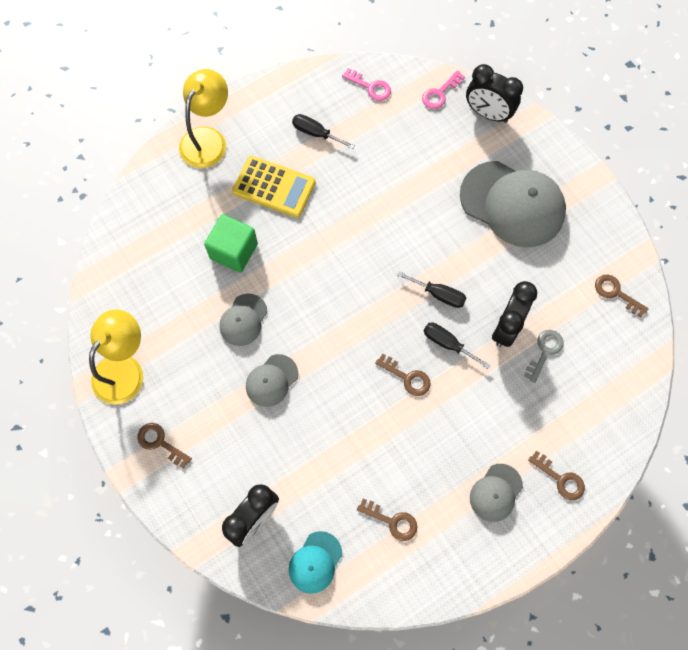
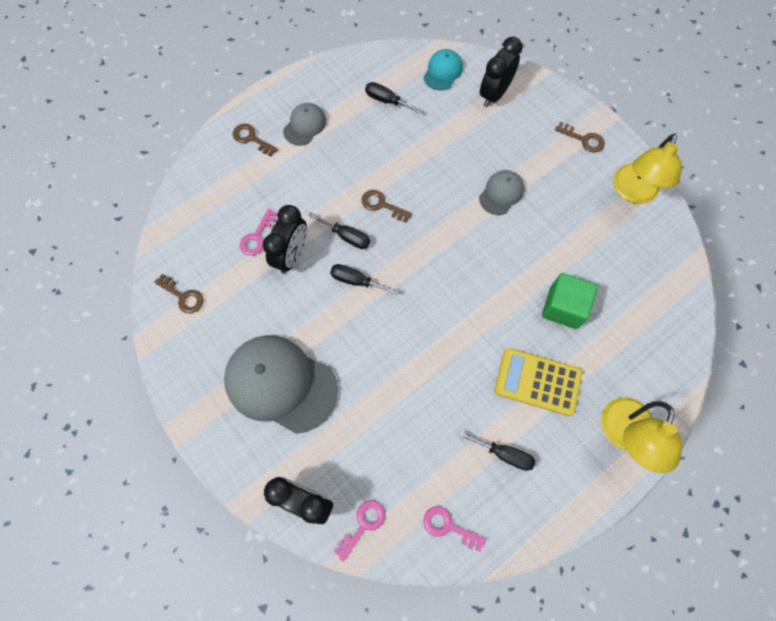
camera: 175 degrees right, 0 degrees up
grey cap [219,294,268,346] -> none
brown key [357,499,417,541] -> black screwdriver [365,82,423,114]
grey key [524,330,564,383] -> pink key [240,208,278,256]

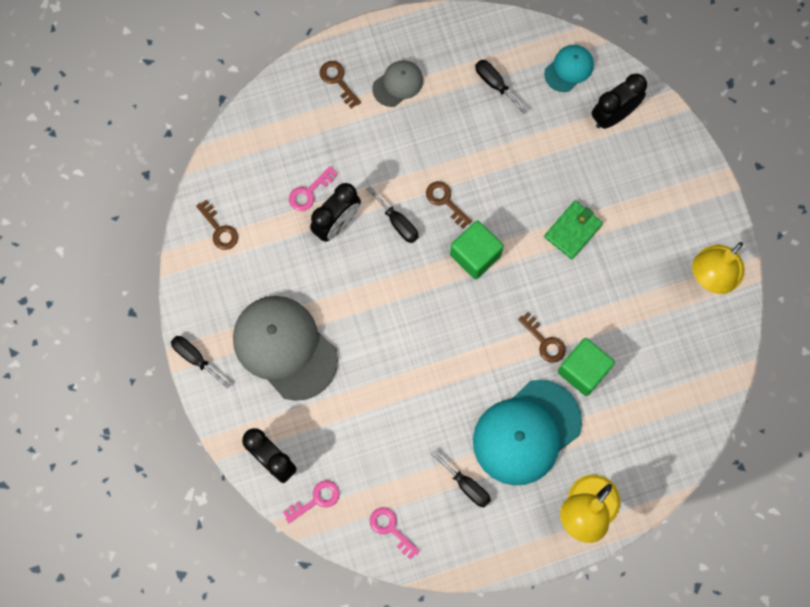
camera: 20 degrees right, 5 degrees up
black screwdriver [330,264,399,295] -> black screwdriver moved to [171,336,230,388]
grey cap [479,170,524,215] -> green wallet [544,201,603,259]
yellow calculator [495,348,582,416] -> turquoise cap [473,380,582,486]
brown key [555,122,605,153] -> brown key moved to [518,312,565,363]
none -> green cube [450,220,504,279]

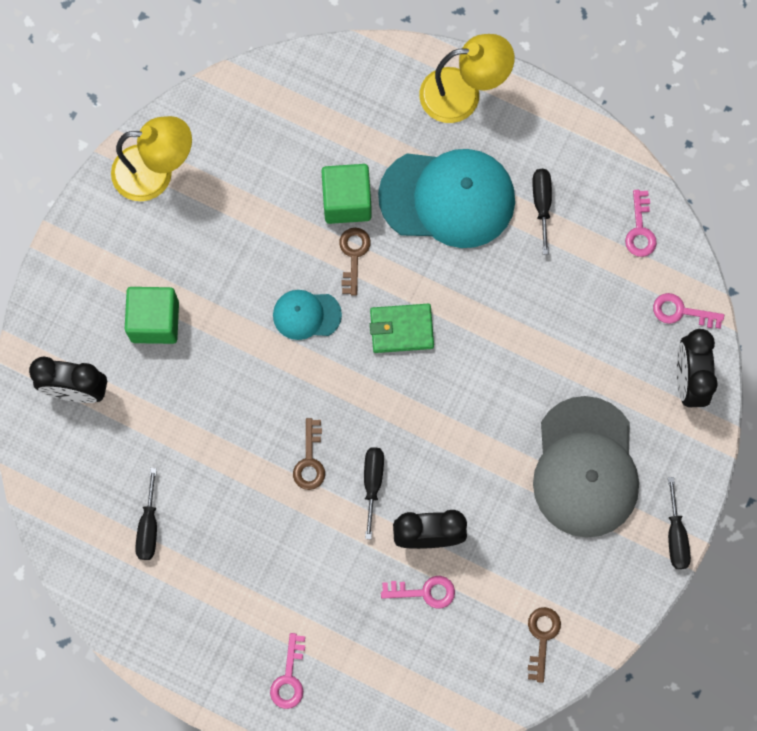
camera: 135 degrees left, 0 degrees up
brown key [320,61,361,108] -> pink key [270,633,305,709]
grey cap [373,60,423,107] -> none
green cube [450,220,504,279] -> green cube moved to [125,287,179,344]
turquoise cap [544,45,594,92] -> turquoise cap moved to [273,290,342,340]
green wallet [544,201,603,259] -> green wallet moved to [370,304,434,353]

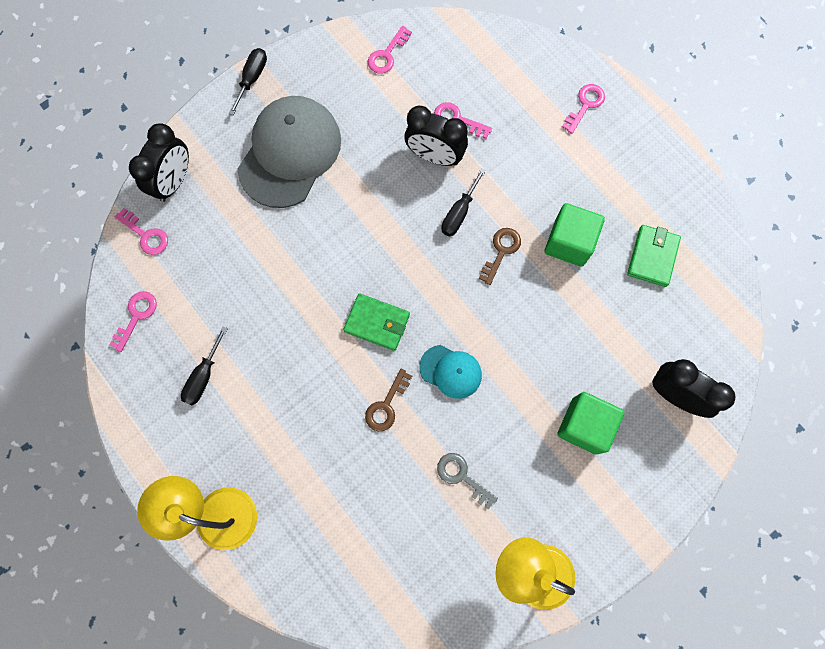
camera: 155 degrees left, 0 degrees up
black screwdriver [135,468,157,560] -> green wallet [627,225,681,287]
green cube [321,164,372,224] -> green cube moved to [545,203,605,267]
turquoise cap [378,149,515,248] -> none
brown key [528,607,561,683] -> pink key [368,26,412,74]
none -> grey key [437,453,498,509]

